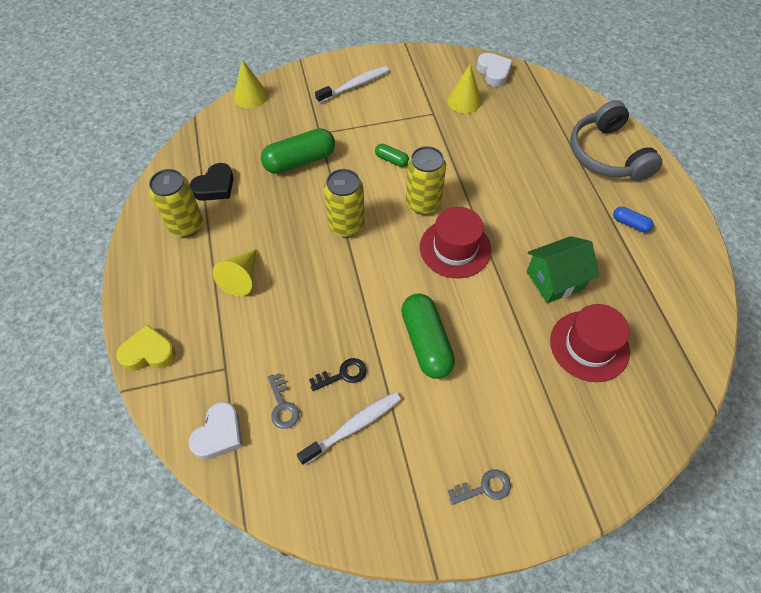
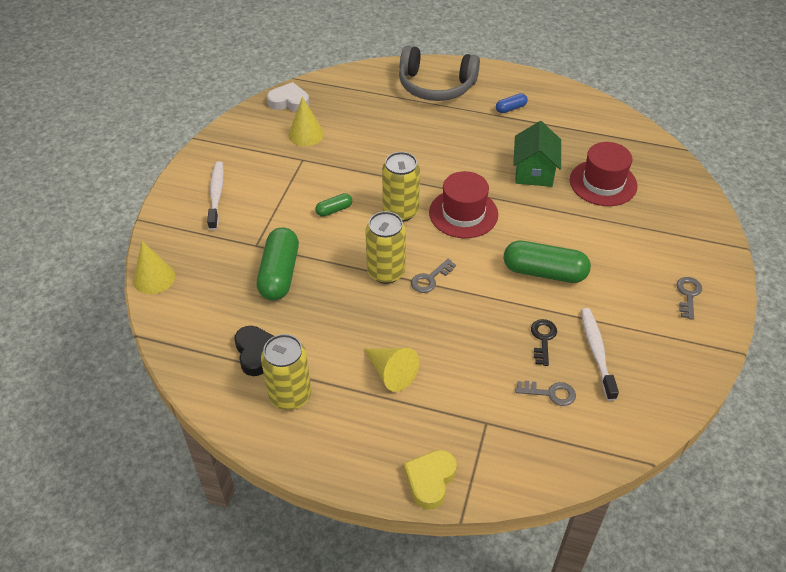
camera: 60 degrees left, 10 degrees down
white heart [189,402,243,460] -> none
none -> grey key [411,259,456,293]

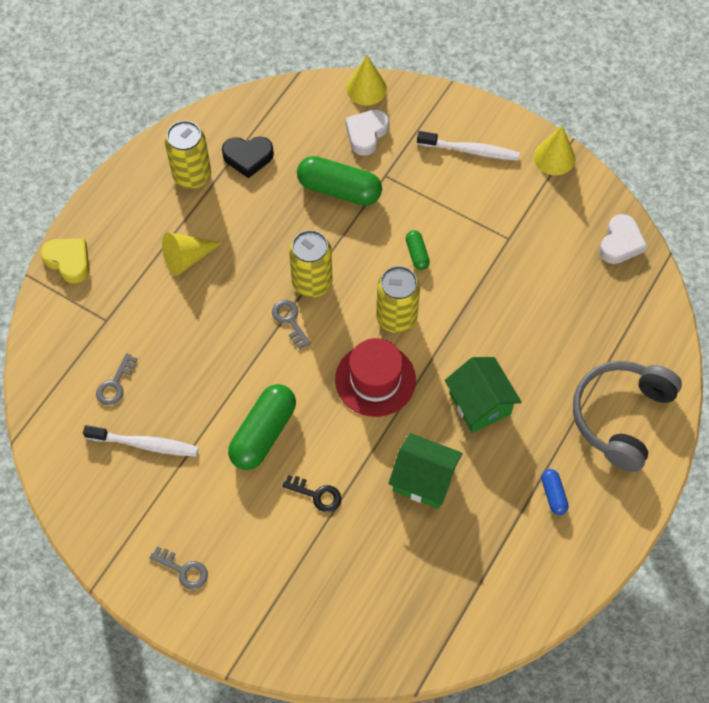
camera: 105 degrees right, 15 degrees up
yellow cone [288,97,324,146] -> yellow cone moved to [533,126,575,175]
black key [531,319,557,366] -> black key moved to [282,475,341,512]
red hat [570,142,637,206] -> none
none -> white heart [345,110,389,156]
none -> green house [445,357,521,433]

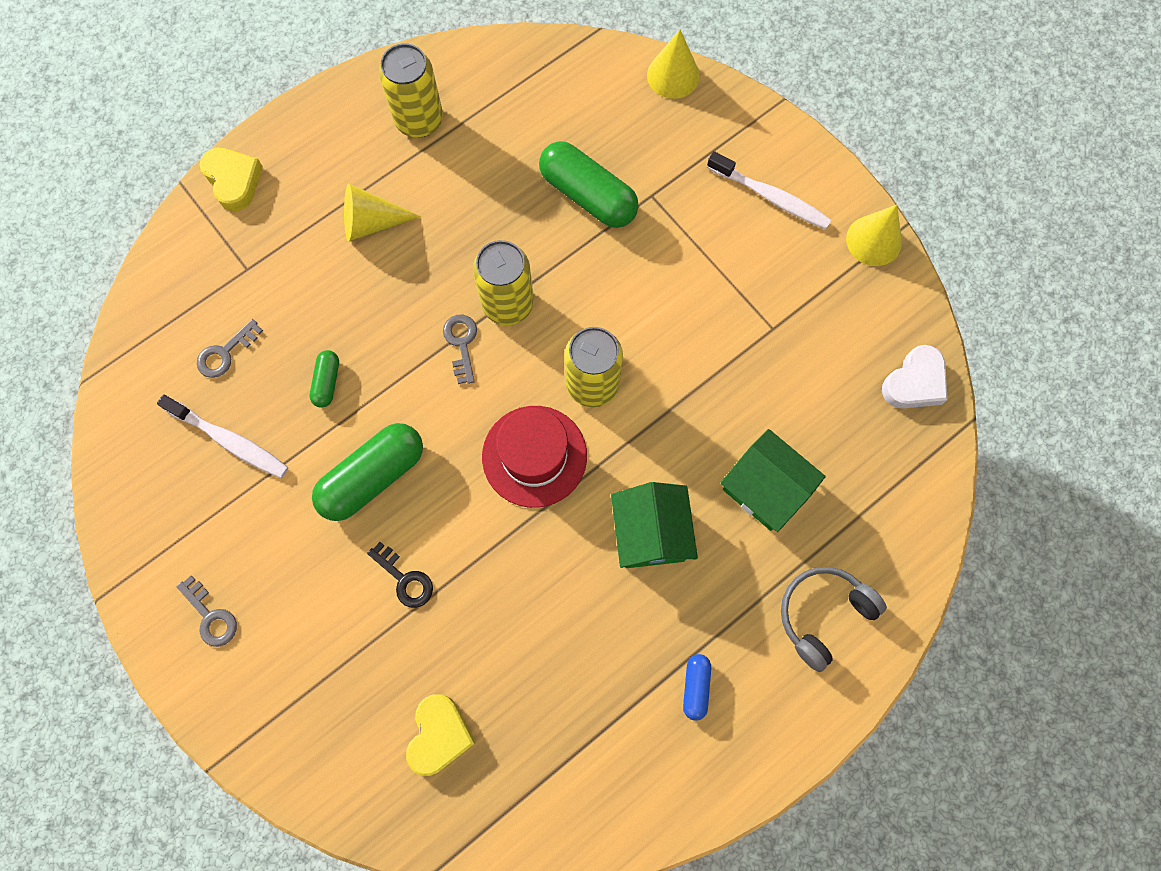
camera: 20 degrees right, 10 degrees up
black heart [222,137,274,178] -> none
white heart [345,110,389,156] -> none
green house [388,433,463,509] -> green house moved to [721,429,826,532]
green capsule [406,230,430,270] -> green capsule moved to [310,350,339,408]
grey headphones [573,361,682,472] -> grey headphones [781,567,887,672], size x0.67
none -> yellow heart [406,694,476,776]

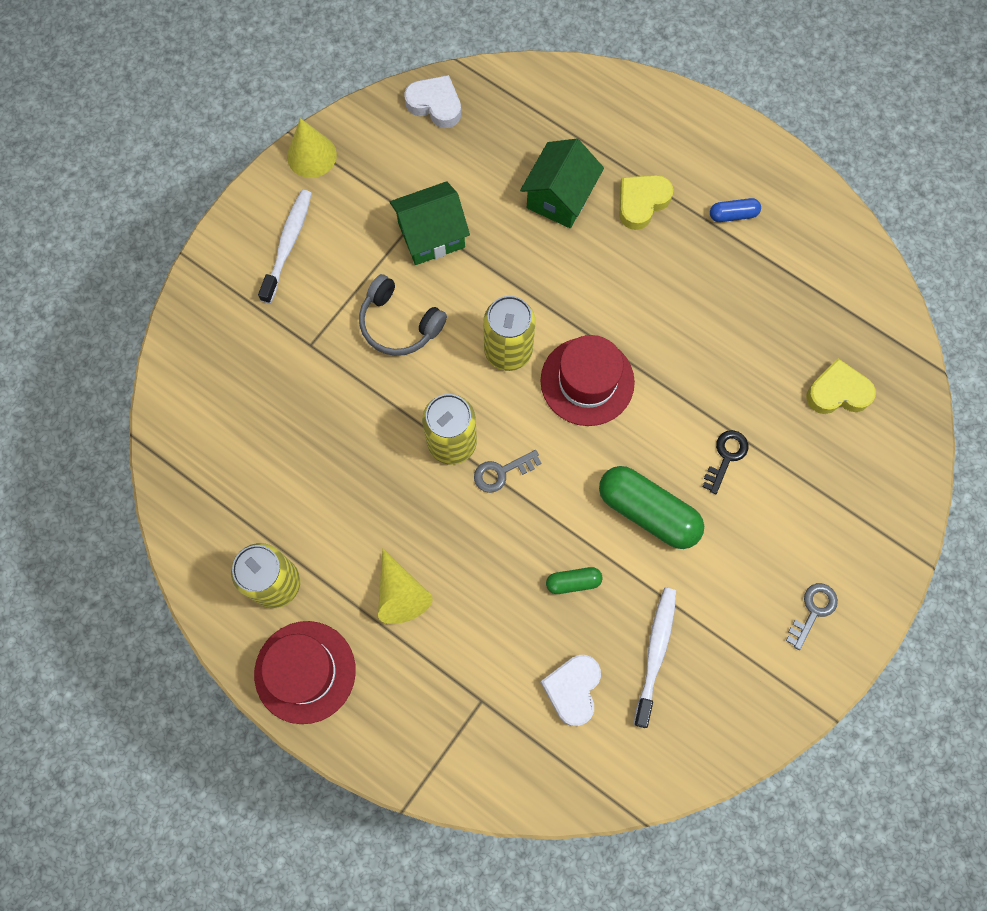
camera: 105 degrees left, 0 degrees up
grey key [197,319,263,378] -> white heart [541,655,601,726]
yellow heart [200,148,263,211] -> yellow heart moved to [619,175,673,230]
green capsule [539,141,639,228] -> none
green house [611,482,698,568] -> green house moved to [390,181,470,265]
yellow cone [647,29,700,99] -> none
grey headphones [781,567,887,672] -> grey headphones moved to [359,274,447,356]
none -> red hat [254,621,356,724]

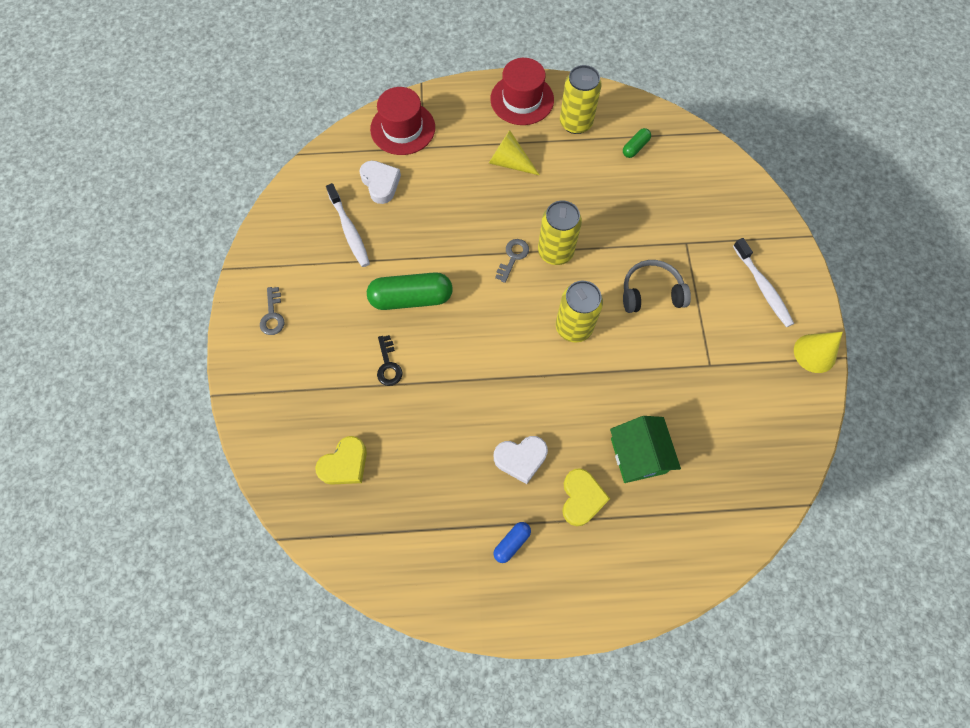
camera: 140 degrees right, 5 degrees down
green house [390,181,470,265] -> none
white heart [404,75,461,128] -> white heart moved to [494,436,548,484]
red hat [540,335,635,426] -> red hat moved to [370,87,435,155]
green capsule [546,567,602,594] -> green capsule moved to [623,128,651,158]

